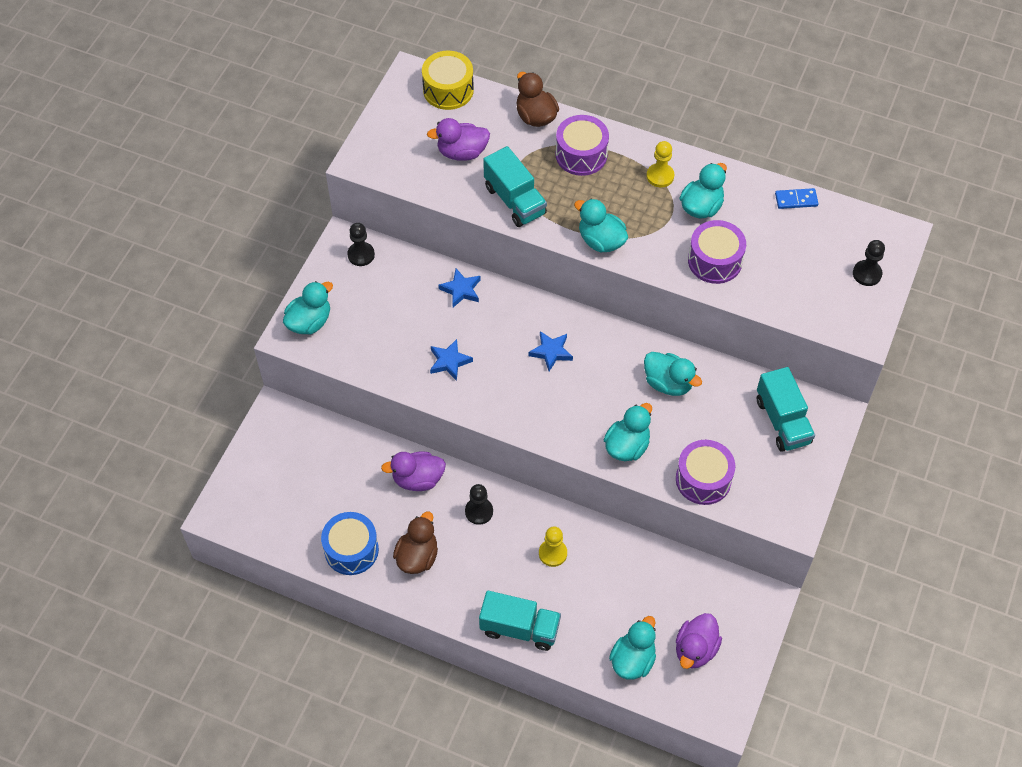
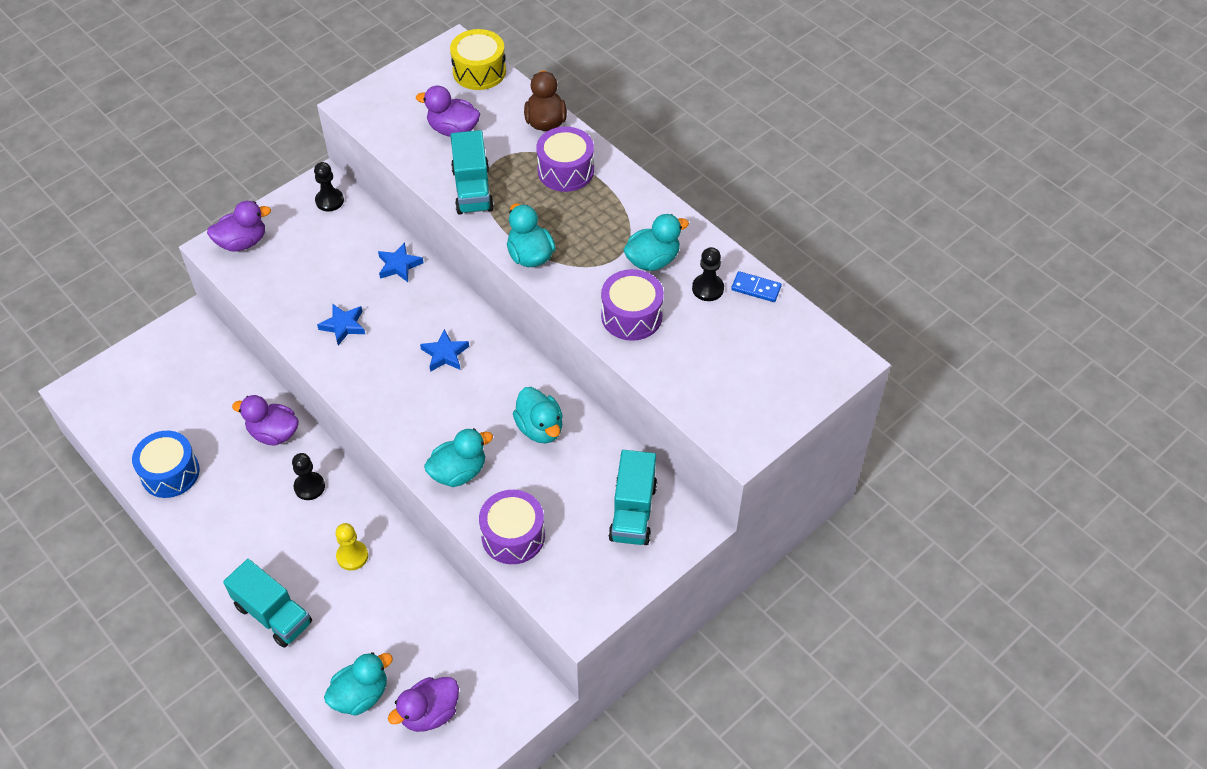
camera: 25 degrees right, 5 degrees down
turquoise duck [283,281,333,334] -> purple duck [207,201,271,252]
brown duck [393,512,438,574] -> none
yellow pawn [646,141,674,188] -> none
black pawn [853,240,885,286] -> black pawn moved to [692,247,724,301]

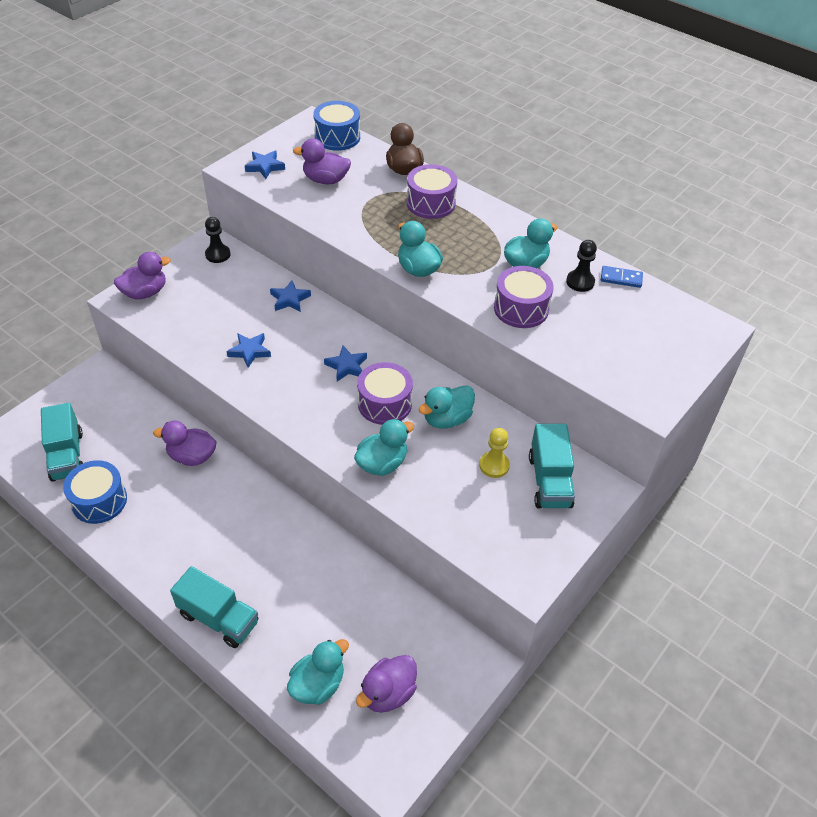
camera: 10 degrees left, 5 degrees down
black pawn [292,453,325,500] -> none
yellow pawn [335,523,368,570] -> yellow pawn moved to [479,428,510,478]
yellow drum [450,29,506,90] -> blue drum [313,101,360,151]
turquoise truck [451,130,494,215] -> turquoise truck moved to [41,403,83,482]
purple drum [479,490,545,564] -> purple drum moved to [357,362,413,425]
turquoise duck [513,387,563,444] -> turquoise duck turned 90 degrees clockwise [418,385,475,429]
none -> blue star [245,150,285,179]

